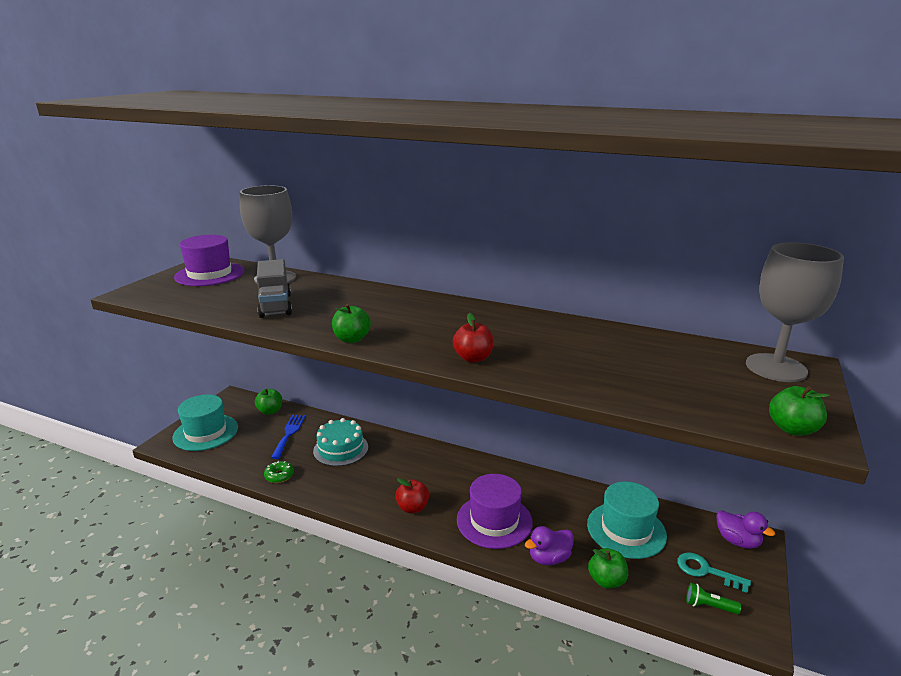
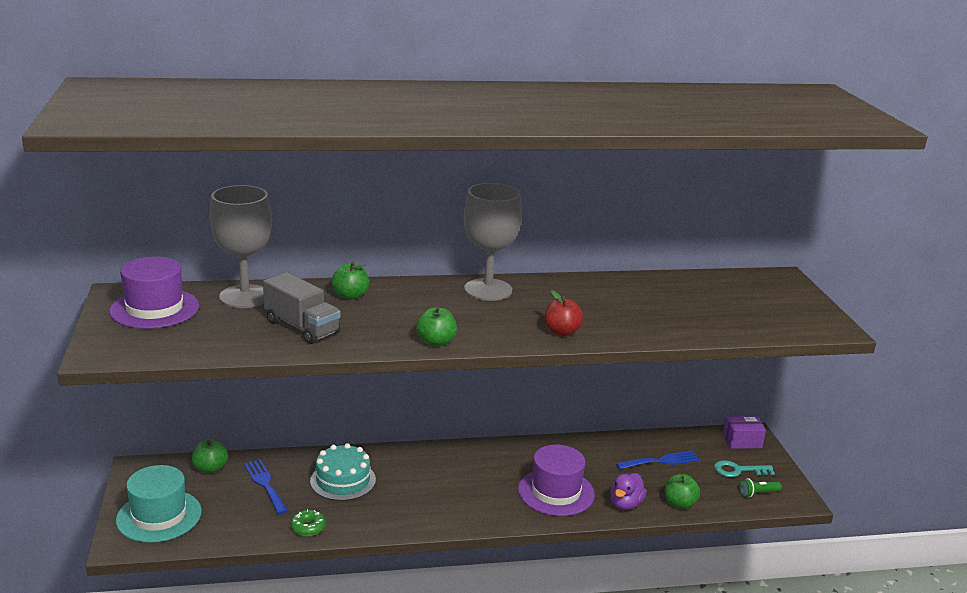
camera: 35 degrees left, 0 degrees up
red apple [395,478,429,513] -> none
turquoise hat [587,482,667,559] -> blue fork [616,450,700,469]
purple duck [716,510,775,549] -> purple box [723,416,766,449]
grey goblet [746,242,844,382] -> grey goblet moved to [464,183,522,301]
green apple [769,386,830,435] -> green apple moved to [331,262,369,300]

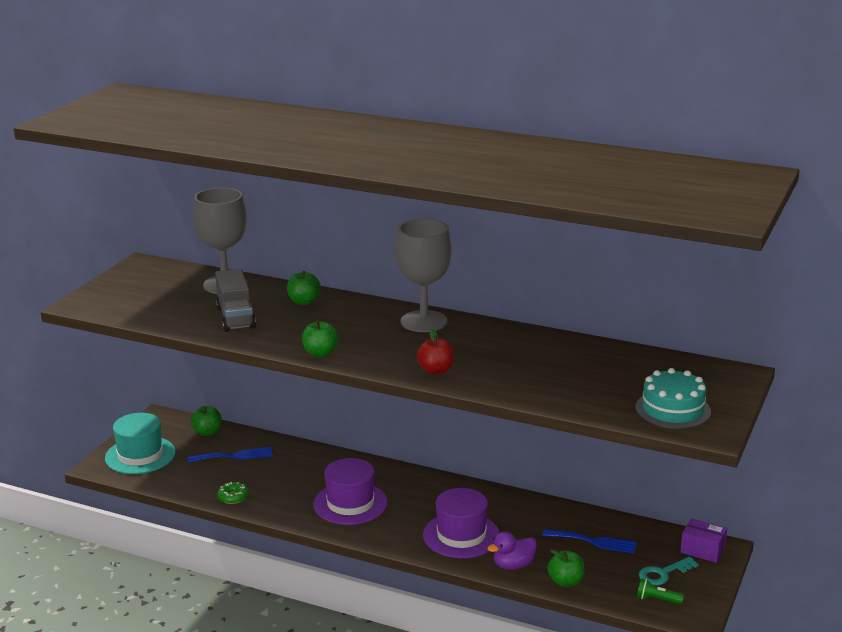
camera: 35 degrees right, 0 degrees up
purple hat [109,257,199,329] -> purple hat moved to [313,458,388,525]
blue fork [244,459,288,515] -> blue fork turned 75 degrees clockwise [188,447,273,463]
turquoise cake [310,443,376,501] -> turquoise cake moved to [636,368,711,429]
turquoise key [714,460,775,477] -> turquoise key turned 60 degrees counterclockwise [639,557,699,586]

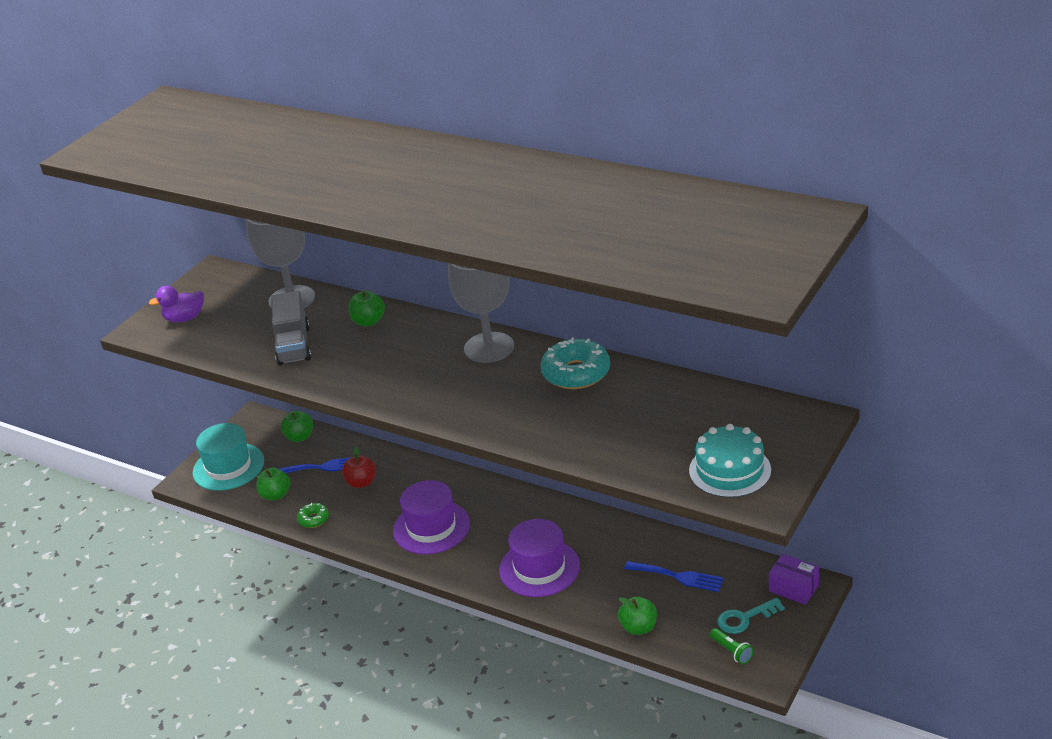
camera: 10 degrees right, 10 degrees up
green apple [302,320,339,357] -> green apple moved to [256,467,291,500]
red apple [417,329,454,375] -> red apple moved to [342,447,376,488]
purple duck [487,532,537,570] -> purple duck moved to [149,285,204,322]
green flashlight [637,578,684,605] -> green flashlight turned 150 degrees counterclockwise [710,628,754,664]
none -> turquoise donut [541,337,610,389]

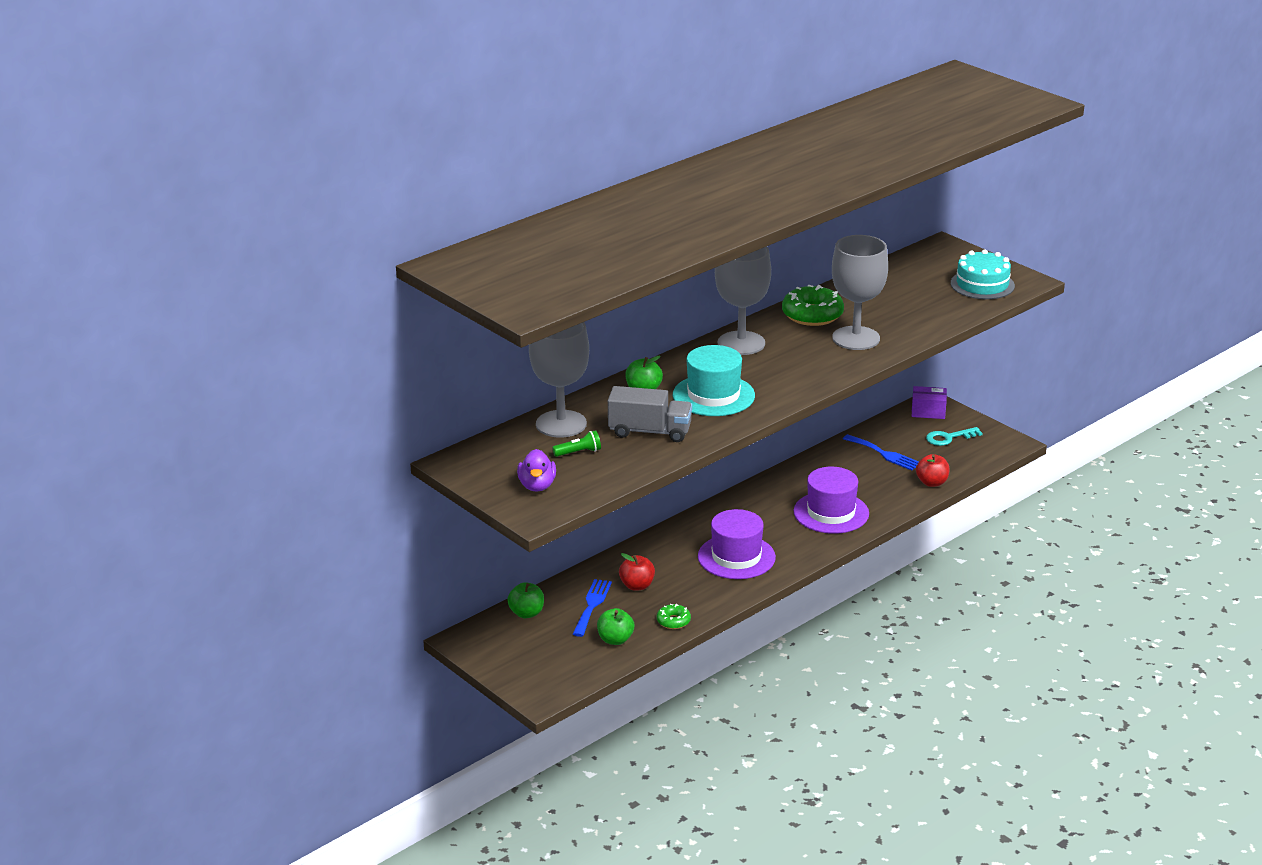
camera: 75 degrees left, 5 degrees down
turquoise hat [193,423,264,491] -> turquoise hat moved to [673,345,755,416]
turquoise donut [541,337,610,389] -> green donut [782,285,844,326]
green apple [618,596,657,635] -> red apple [916,454,950,487]
blue fork [624,561,724,592] -> blue fork turned 90 degrees clockwise [843,434,919,471]
green flashlight [710,628,754,664] -> green flashlight moved to [552,430,601,457]
turquoise key [717,598,785,634] -> turquoise key turned 75 degrees clockwise [926,427,983,446]
purple box [769,554,819,605] -> purple box turned 45 degrees clockwise [912,386,947,419]
none -> grey goblet [832,235,888,350]

